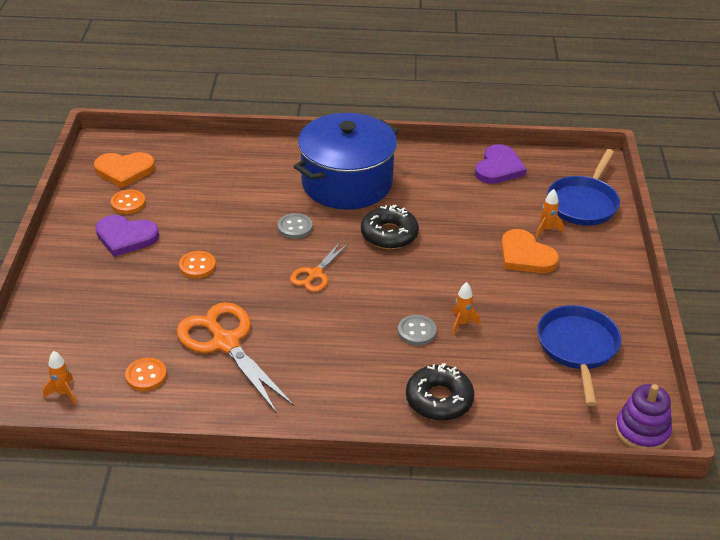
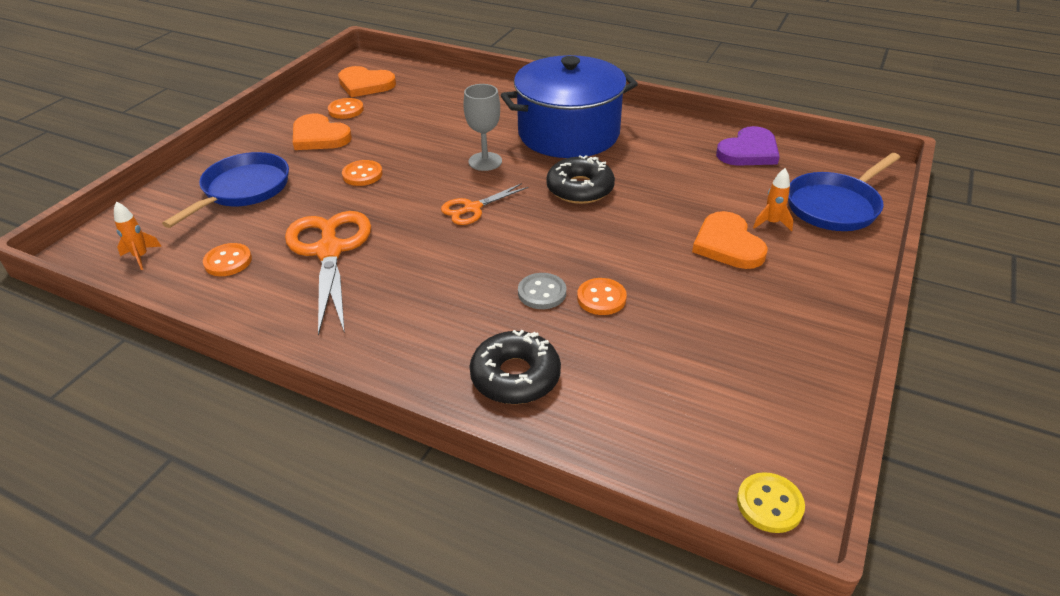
camera: 25 degrees right, 0 degrees up
purple heart [96,215,159,257] -> orange heart [293,114,352,150]
grey button [278,213,313,239] -> grey goblet [463,84,502,171]
orange rocket [452,282,481,335] -> orange button [577,278,627,315]
blue pan [537,305,621,406] -> blue pan moved to [162,152,289,228]
purple stacking toy [615,384,672,449] -> yellow button [737,472,805,533]

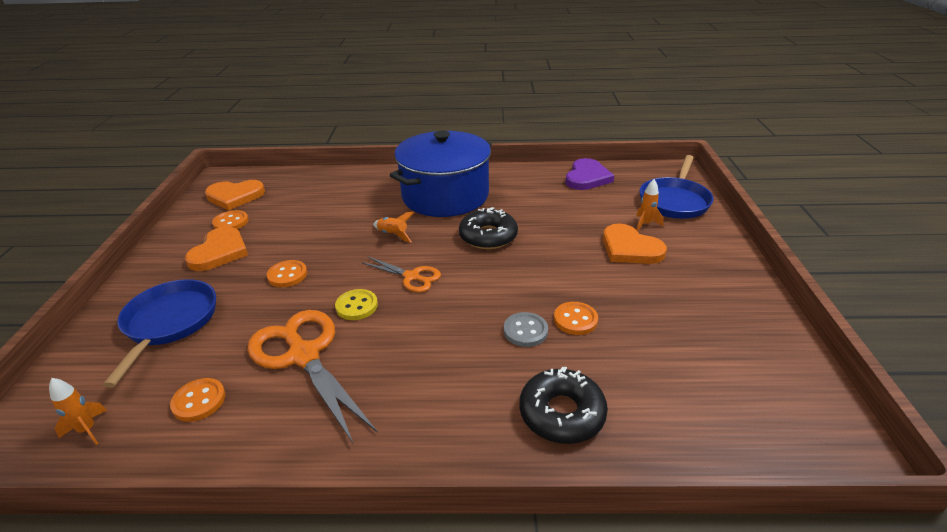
camera: 25 degrees left, 5 degrees down
orange heart [293,114,352,150] -> orange heart turned 90 degrees counterclockwise [185,227,248,271]
orange scissors [441,183,528,225] -> orange scissors turned 90 degrees counterclockwise [361,256,441,292]
grey goblet [463,84,502,171] -> orange rocket [373,212,414,243]
yellow button [737,472,805,533] -> yellow button moved to [335,289,378,320]

